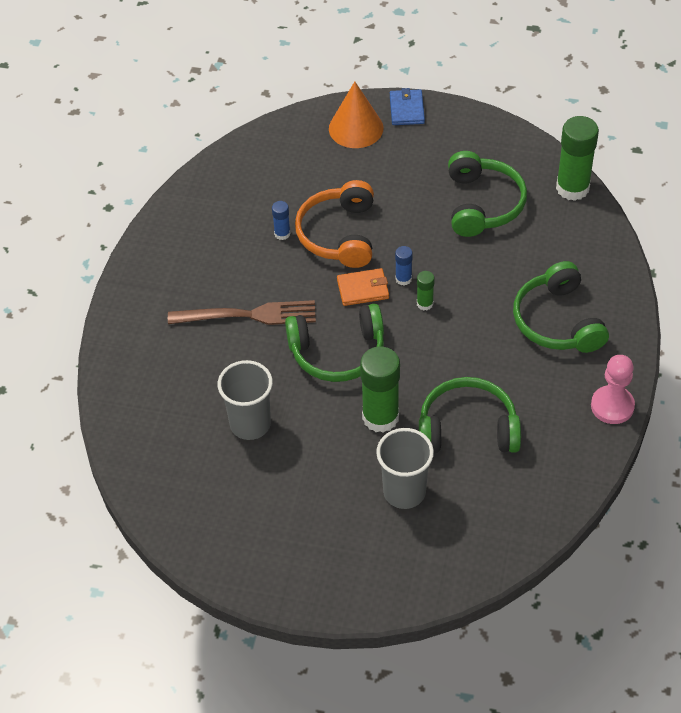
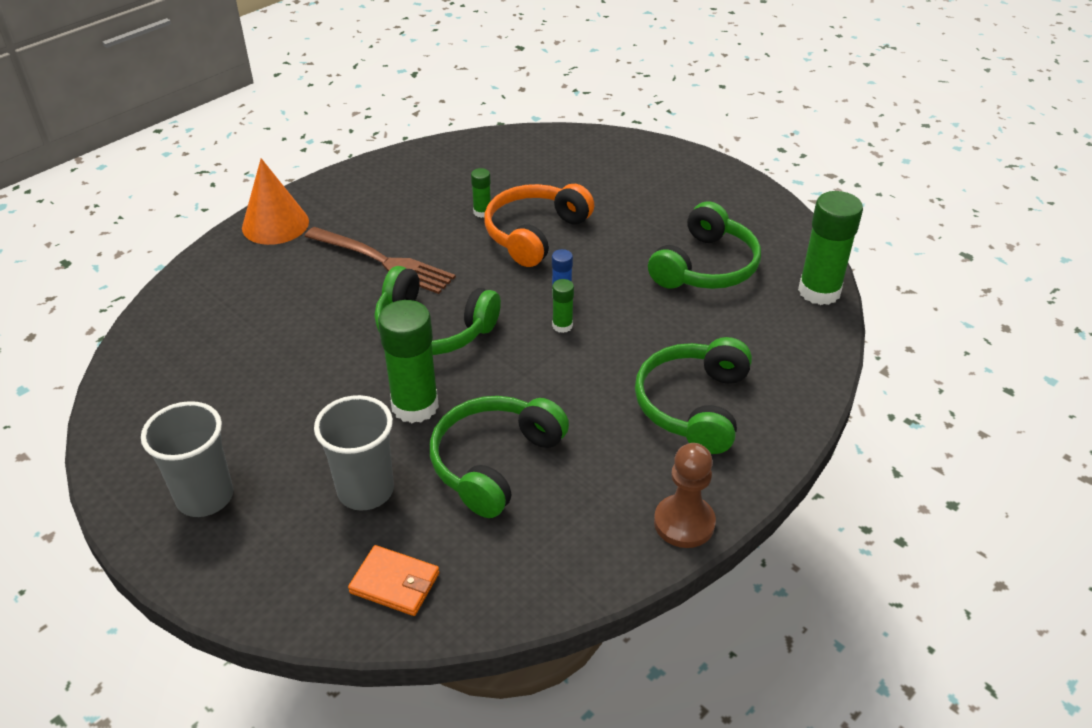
camera: 30 degrees right, 10 degrees down
grey cup [218,360,273,440] -> grey cup moved to [141,401,233,517]
blue glue stick [272,201,291,240] -> green glue stick [471,168,491,218]
orange cone [329,82,383,148] -> orange cone moved to [242,158,309,245]
orange wallet [337,268,389,306] -> orange wallet moved to [348,545,439,616]
blue wallet [390,88,425,125] -> none
green headphones [419,377,521,453] -> green headphones turned 90 degrees counterclockwise [430,396,569,518]
pink pawn [591,355,635,424] -> brown pawn [654,443,716,548]

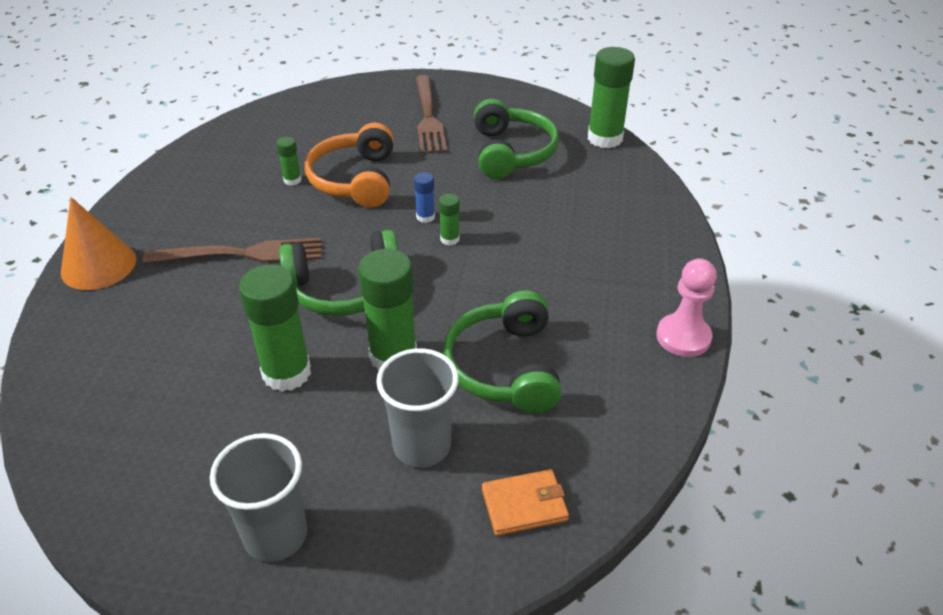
camera: 35 degrees left, 0 degrees up
green headphones [635,337,752,454] -> none
brown pawn [654,443,716,548] -> pink pawn [656,258,717,357]
none -> green glue stick [238,265,311,392]
none -> brown fork [416,75,447,154]

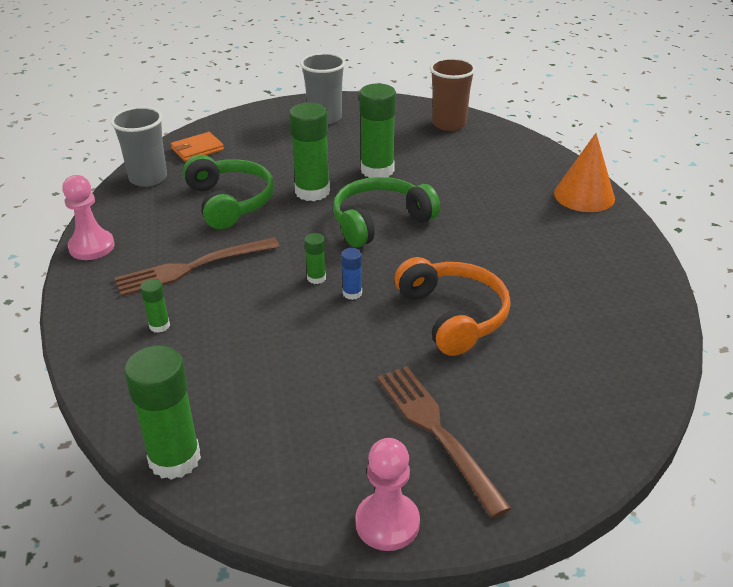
camera: 160 degrees right, 5 degrees down
brown fork [142,237,322,264] -> brown fork moved to [114,237,280,297]
green glue stick [276,137,302,186] -> green glue stick moved to [140,279,170,333]
grey cup [376,348,459,467] -> grey cup moved to [110,106,167,187]
green headphones [474,99,559,179] -> none
none -> pink pawn [355,438,420,551]
none -> brown cup [430,58,476,131]

